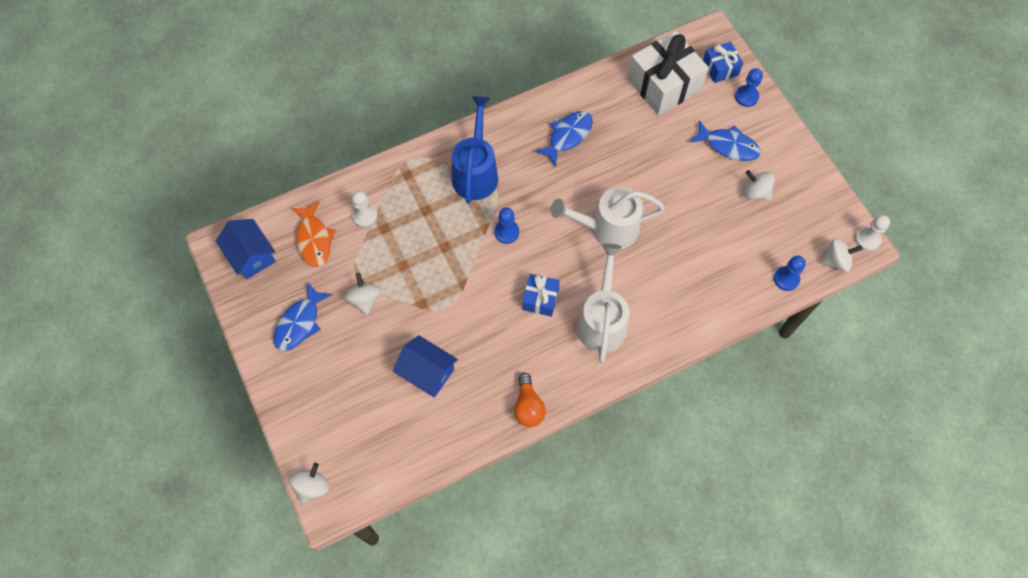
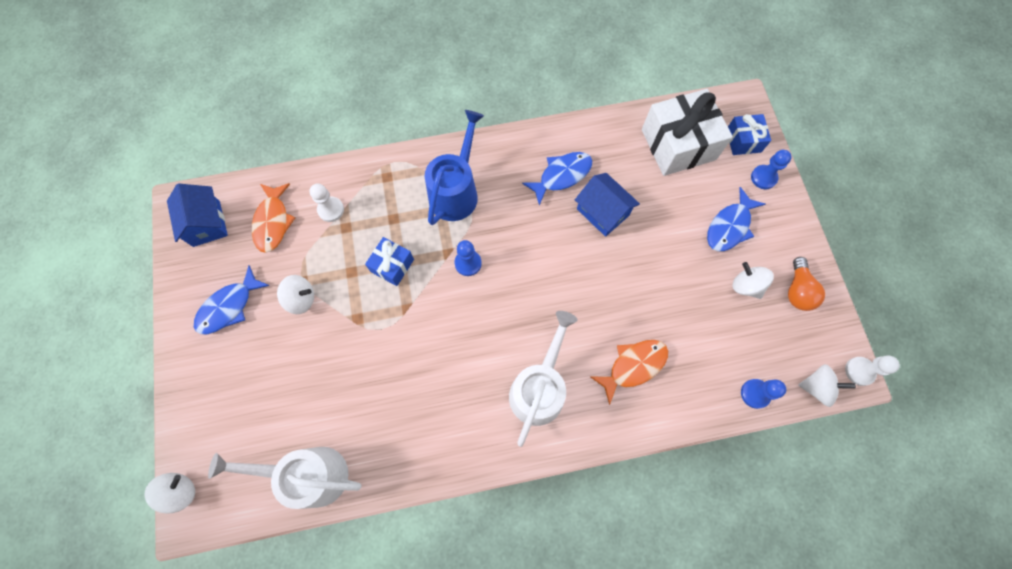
camera: 15 degrees right, 5 degrees up
white spinning top [344,273,381,315] -> white spinning top turned 90 degrees clockwise [277,275,314,314]
blue house [393,335,458,398] -> blue house moved to [575,173,640,237]
orange light bulb [514,373,546,427] -> orange light bulb moved to [788,257,825,311]
blue gift [522,274,560,317] -> blue gift moved to [365,237,414,286]
white watering can [550,187,665,249] -> white watering can moved to [208,447,362,509]
blue fish [689,120,761,161] -> blue fish turned 90 degrees clockwise [707,187,765,251]
none -> orange fish [591,340,668,405]

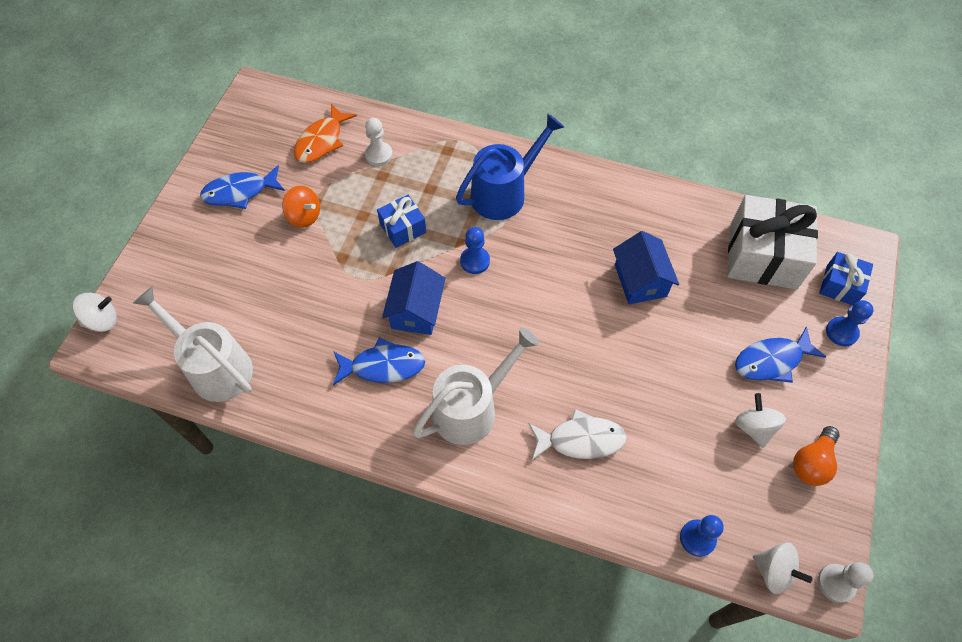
camera: 30 degrees right, 10 degrees down
blue house [167,184,228,247] -> blue house moved to [382,261,445,335]
white spinning top [277,275,314,314] -> orange spinning top [282,186,320,228]
blue fish [522,152,592,206] -> blue fish moved to [333,338,425,385]
orange fish [591,340,668,405] -> white fish [528,409,627,460]

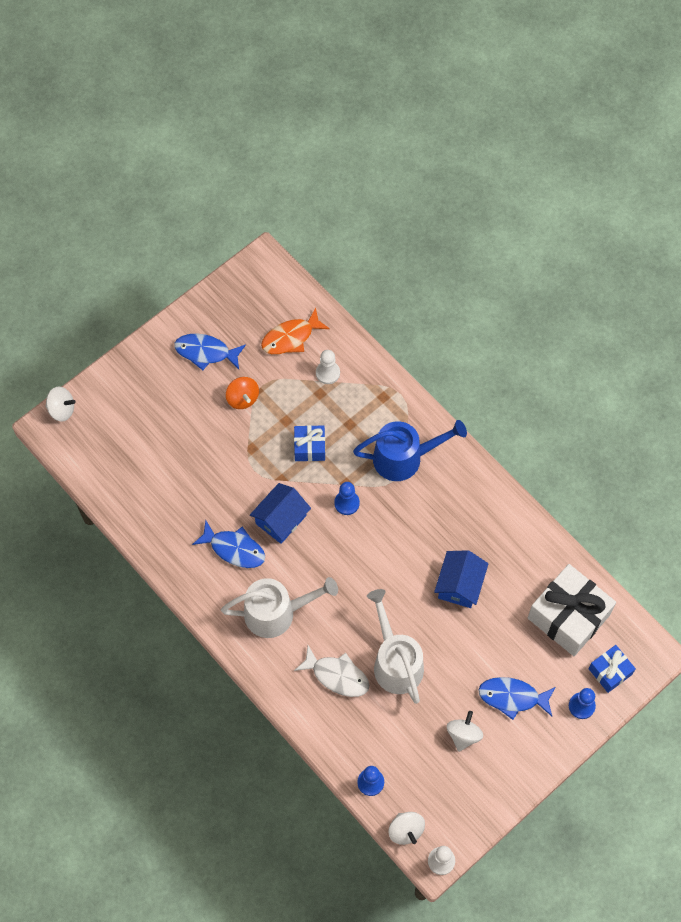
camera: 30 degrees right, 5 degrees up
white watering can [133,287,253,402] -> white watering can moved to [367,589,424,704]
orange light bulb [793,426,840,486] -> none

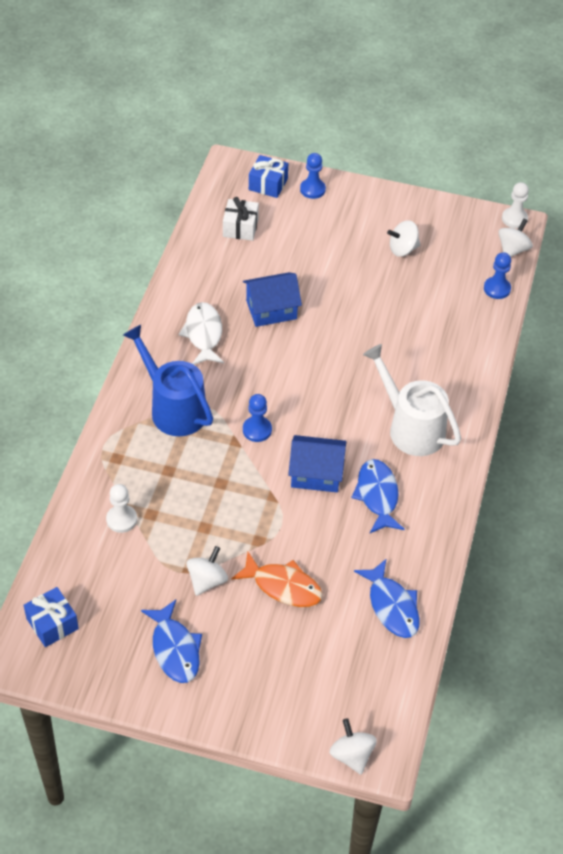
camera: 125 degrees left, 15 degrees down
orange spinning top [226,377,259,409] -> white spinning top [186,546,228,596]
orange fish [261,308,330,354] -> orange fish moved to [231,552,323,607]
blue gift [294,425,325,461] -> blue gift moved to [24,587,79,647]
white fish [294,645,369,697] -> white fish moved to [179,302,224,365]
white watering can [367,589,424,704] -> none
blue fish [478,677,555,720] -> blue fish moved to [354,558,420,638]
white gift [528,564,616,656] -> white gift [223,197,259,241], size x0.52

